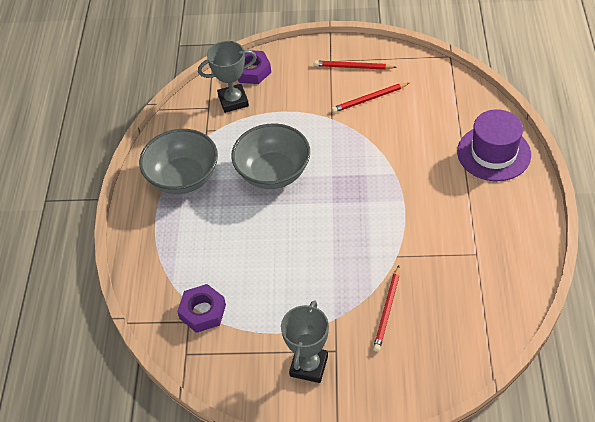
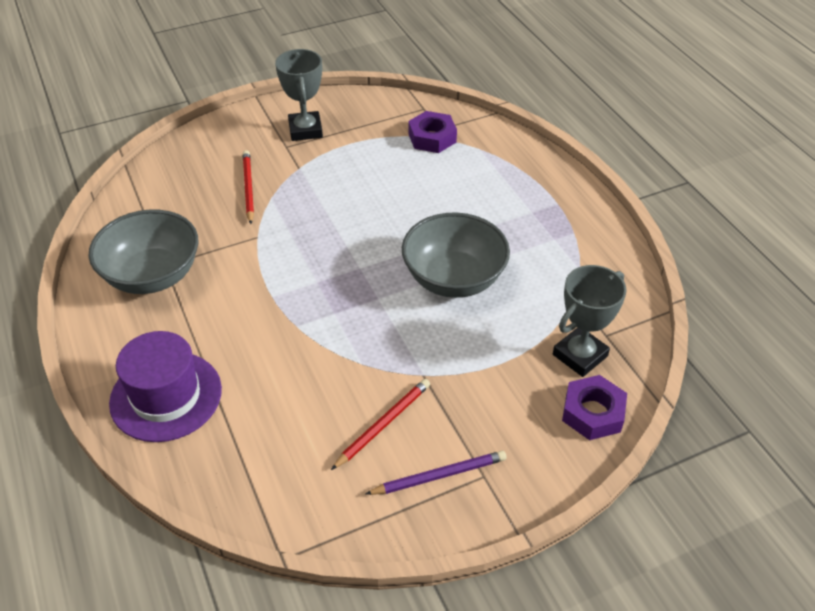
camera: 150 degrees right, 5 degrees down
grey bowl [139,129,218,194] -> grey bowl moved to [88,210,198,294]
red pencil [314,61,397,70] -> purple pencil [366,451,506,495]

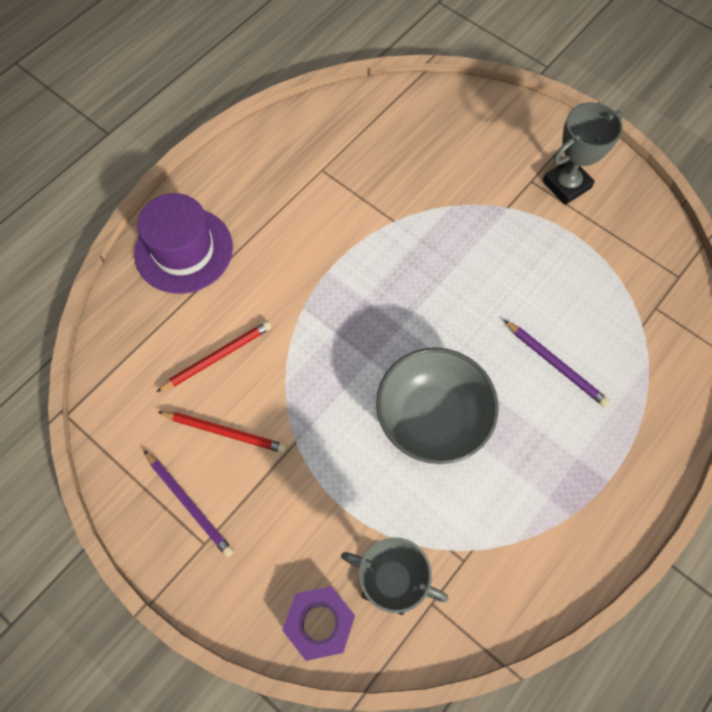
camera: 65 degrees right, 20 degrees up
grey bowl [88,210,198,294] -> none
red pencil [243,150,254,224] -> red pencil moved to [156,321,272,392]
purple nut [408,111,457,153] -> none
none -> purple pencil [504,320,610,407]

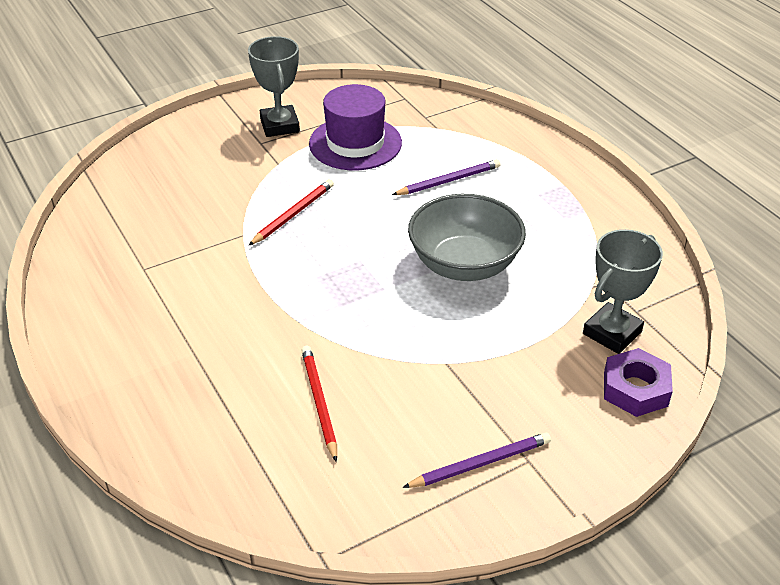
camera: 70 degrees left, 25 degrees down
purple hat [134,193,233,294] -> purple hat moved to [309,84,402,170]
red pencil [158,411,287,453] -> red pencil moved to [248,179,334,246]

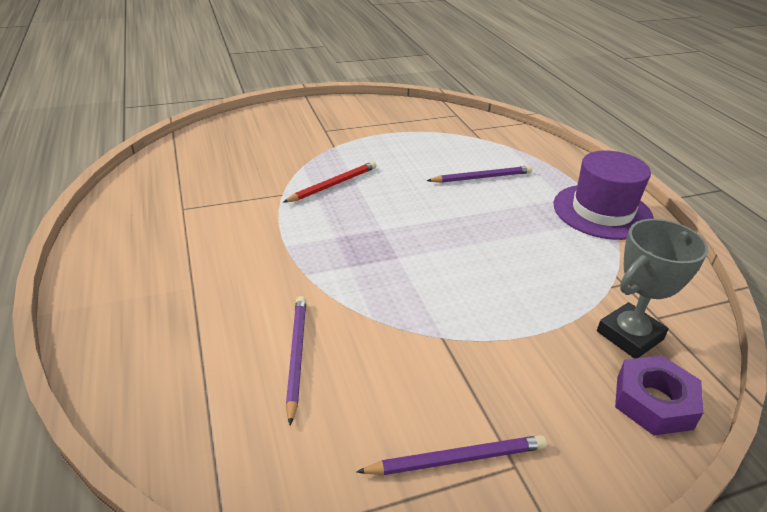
camera: 10 degrees right, 5 degrees down
grey trophy [248,36,300,137] -> none
red pencil [301,346,337,462] -> purple pencil [286,296,306,425]
purple hat [309,84,402,170] -> purple hat moved to [554,150,654,240]
grey bowl [408,194,526,281] -> none

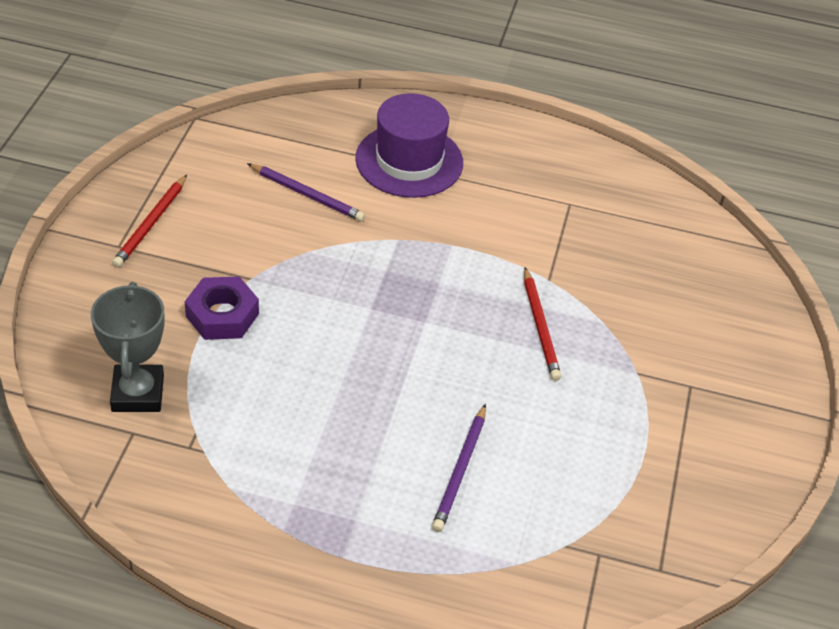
camera: 120 degrees right, 10 degrees up
purple pencil [357,435,547,475] -> red pencil [112,175,187,268]
purple hat [554,150,654,240] -> purple hat moved to [355,93,463,198]
purple nut [615,356,704,435] -> purple nut moved to [185,277,259,340]

